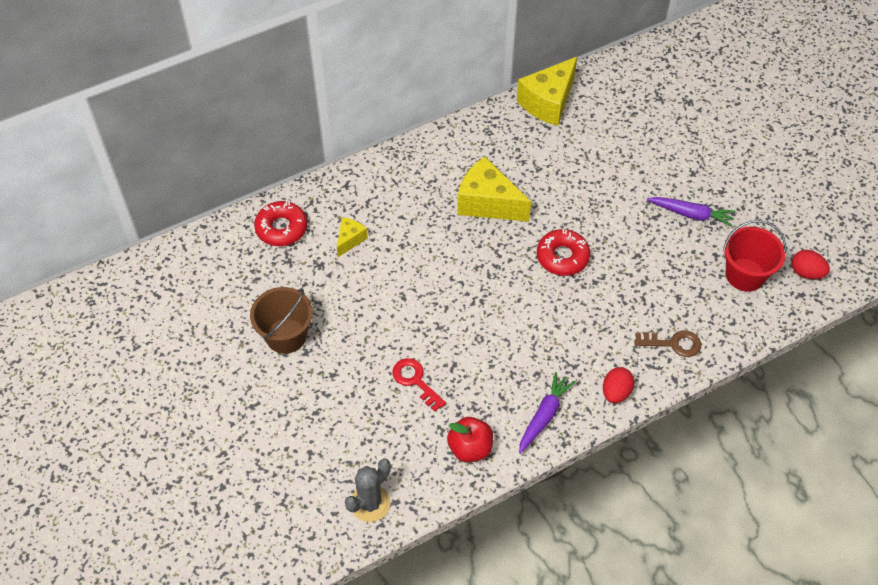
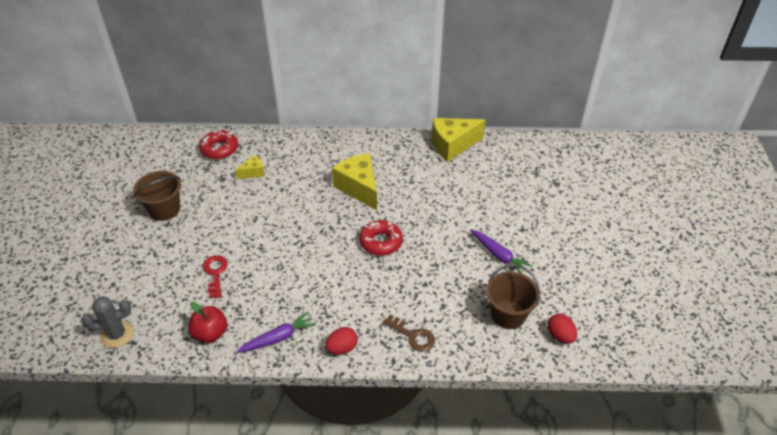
camera: 30 degrees right, 10 degrees down
red bucket [723,220,786,292] -> brown bucket [486,265,541,329]

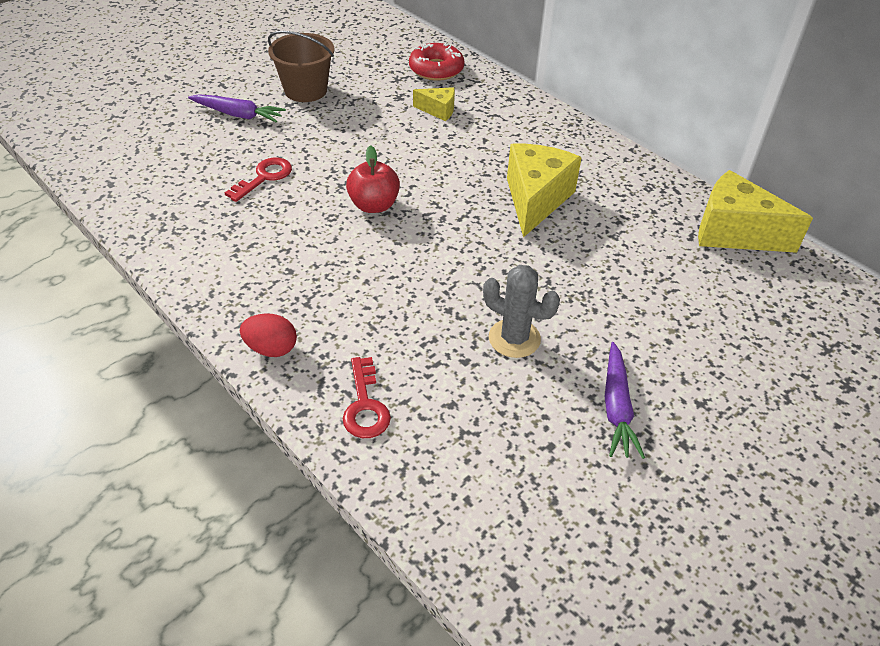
camera: 45 degrees right, 0 degrees up
grey cactus [82,297,133,348] -> grey cactus moved to [483,265,560,358]
red apple [188,302,227,343] -> red apple moved to [346,145,400,213]
purple carrot [236,312,316,353] -> purple carrot moved to [188,94,286,123]
red donut [359,220,403,256] -> none
brown key [383,314,435,352] -> red key [343,357,391,438]
brown bucket [486,265,541,329] -> none
red egg [547,314,577,344] -> none

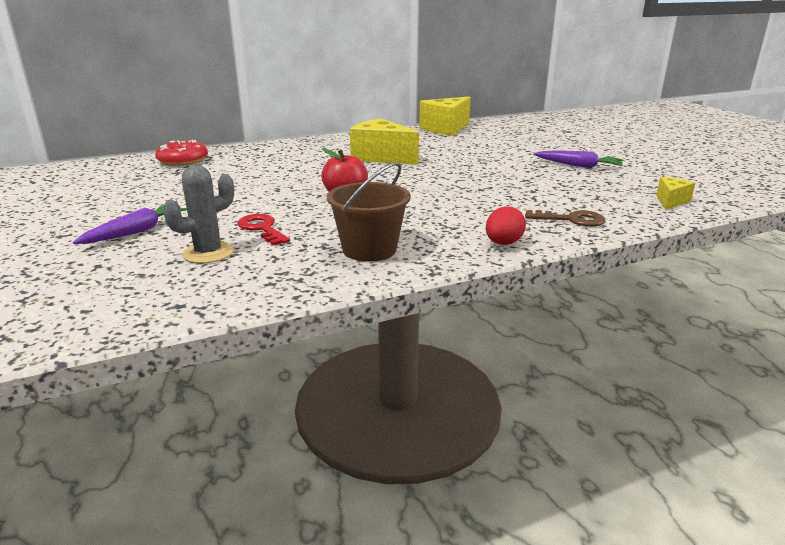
camera: 70 degrees left, 20 degrees down
brown bucket [268,31,334,102] -> brown bucket moved to [327,162,411,262]
red key [343,357,391,438] -> brown key [525,210,605,227]
yellow cheese [413,87,455,121] -> yellow cheese moved to [656,177,695,210]
grey cactus [483,265,560,358] -> grey cactus moved to [163,165,234,263]

